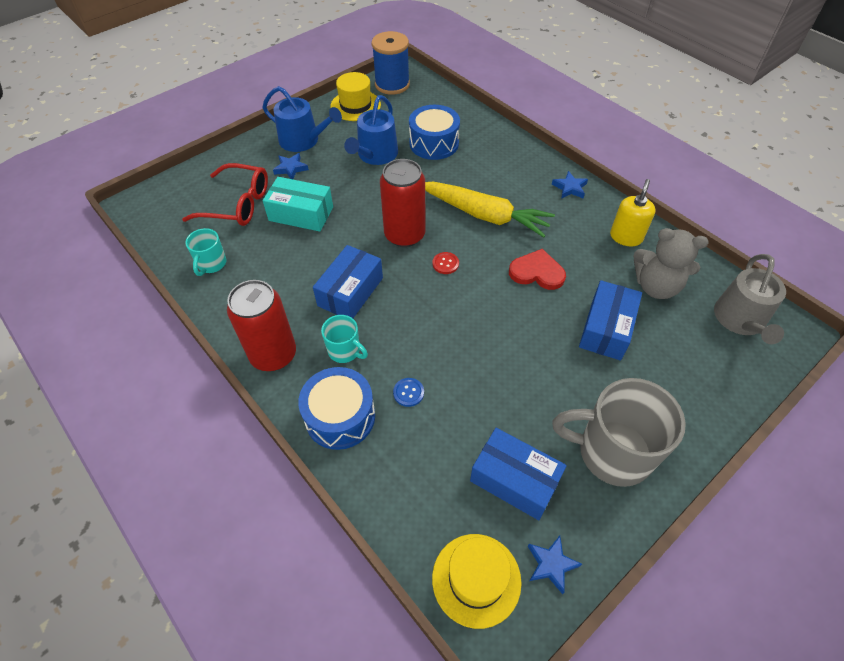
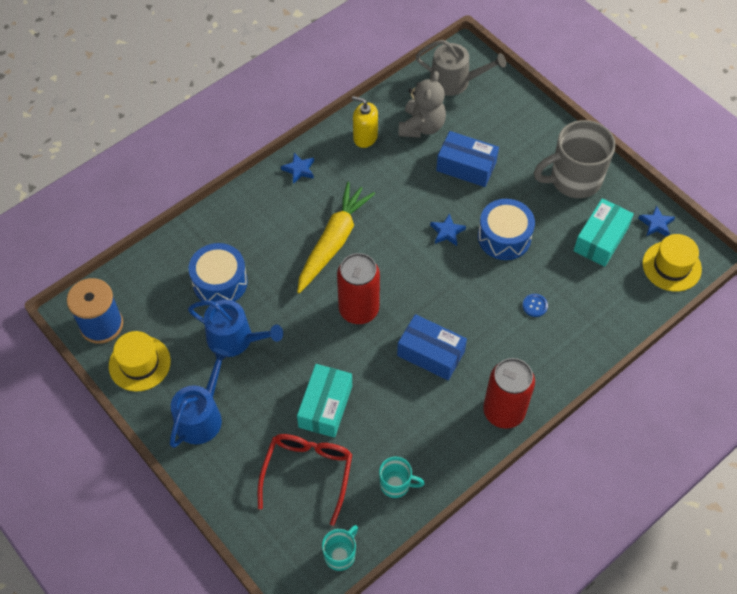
camera: 90 degrees left, 5 degrees up
blue star [273,153,309,179] -> blue star moved to [430,213,466,246]
blue drum [298,367,375,450] -> blue drum moved to [478,199,535,260]
turquoise mug [321,315,368,363] -> turquoise mug moved to [322,525,358,571]
red button [433,252,459,274] -> none
blue box [470,428,567,520] -> turquoise box [573,198,634,267]
red heart [509,249,566,290] -> none
grey mug [552,378,686,487] -> grey mug turned 60 degrees clockwise [534,120,616,198]

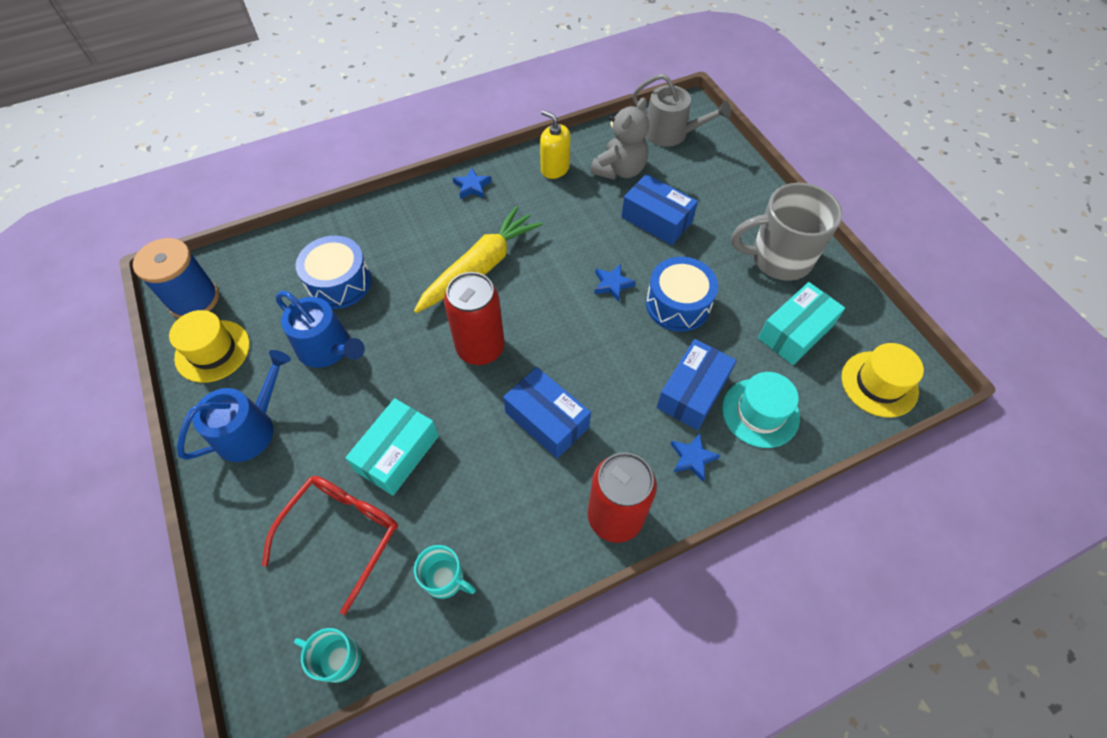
camera: 15 degrees right, 0 degrees up
turquoise mug [322,525,358,571] -> turquoise mug turned 120 degrees counterclockwise [294,628,361,683]
blue button [522,294,548,317] -> blue box [657,339,737,430]
blue star [638,206,675,237] -> blue star moved to [671,433,721,481]
none -> turquoise hat [722,372,800,448]

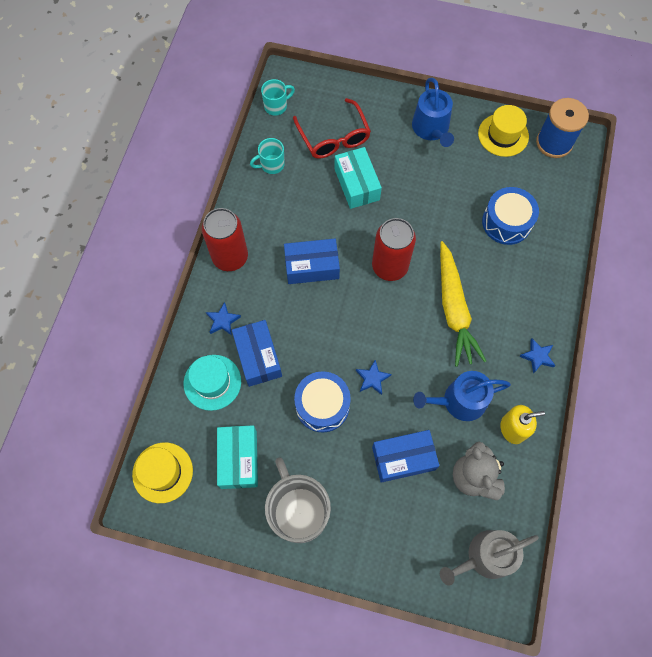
camera: 130 degrees right, 10 degrees up
blue watering can [276,291,365,368] -> blue watering can moved to [413,371,511,421]
grey mug [731,183,842,281] -> grey mug turned 60 degrees counterclockwise [265,457,331,543]

